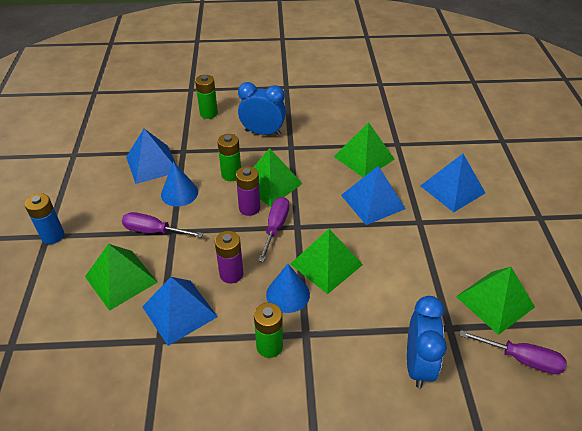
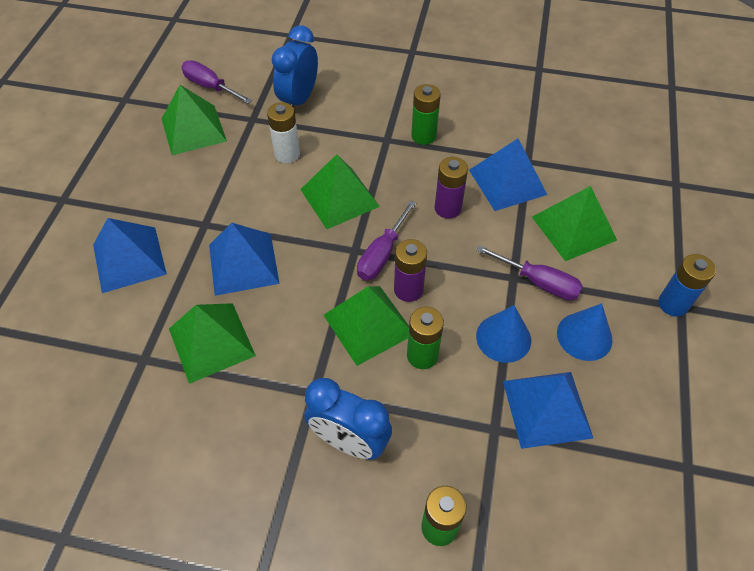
camera: 165 degrees left, 10 degrees up
blue cone [266,264,310,313] -> blue cone moved to [557,303,613,361]
none -> white battery [267,102,300,163]

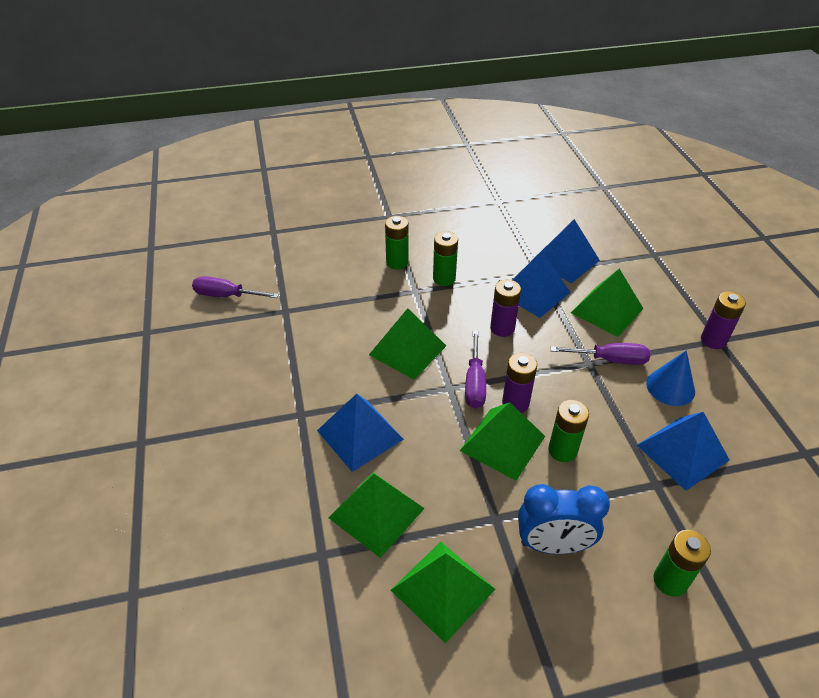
camera: 25 degrees left, 10 degrees down
blue pyramid [93,218,167,293] -> blue pyramid moved to [542,219,600,284]
green pyramid [162,85,227,155] -> green pyramid moved to [391,542,495,643]
white battery [267,102,300,163] -> none
blue clock [272,25,318,107] -> none
blue cone [476,305,531,363] -> none
blue battery [658,254,716,317] -> purple battery [701,291,746,349]
none -> green battery [385,216,408,269]

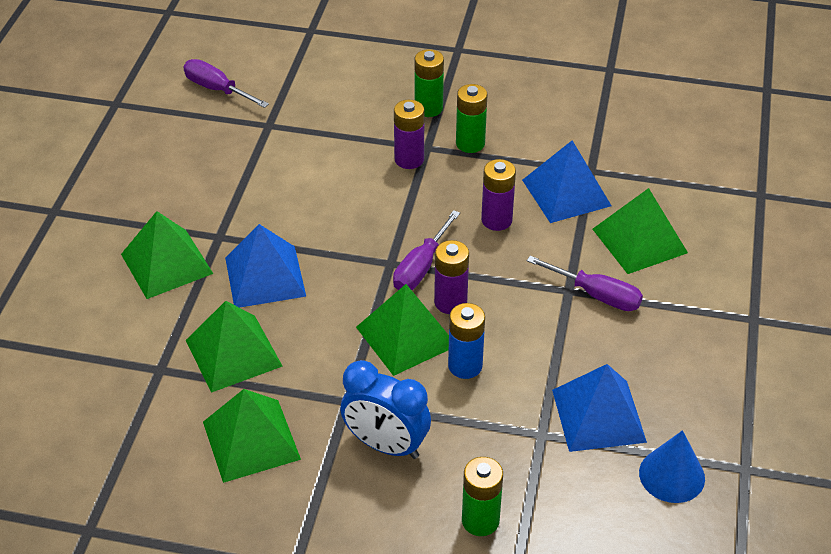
camera: 25 degrees right, 0 degrees up
green pyramid [369,308,446,380] -> green pyramid moved to [121,211,213,299]
blue pyramid [542,219,600,284] -> none
green battery [548,400,589,462] -> blue battery [448,303,485,379]
blue cone [646,350,695,406] -> blue cone moved to [639,430,705,503]
purple battery [701,291,746,349] -> purple battery moved to [394,100,425,169]

